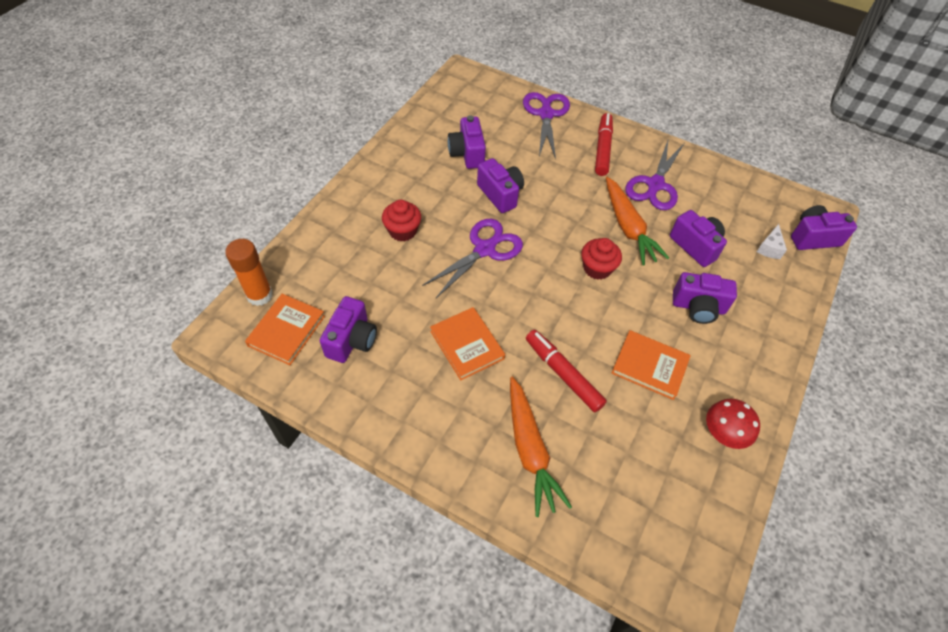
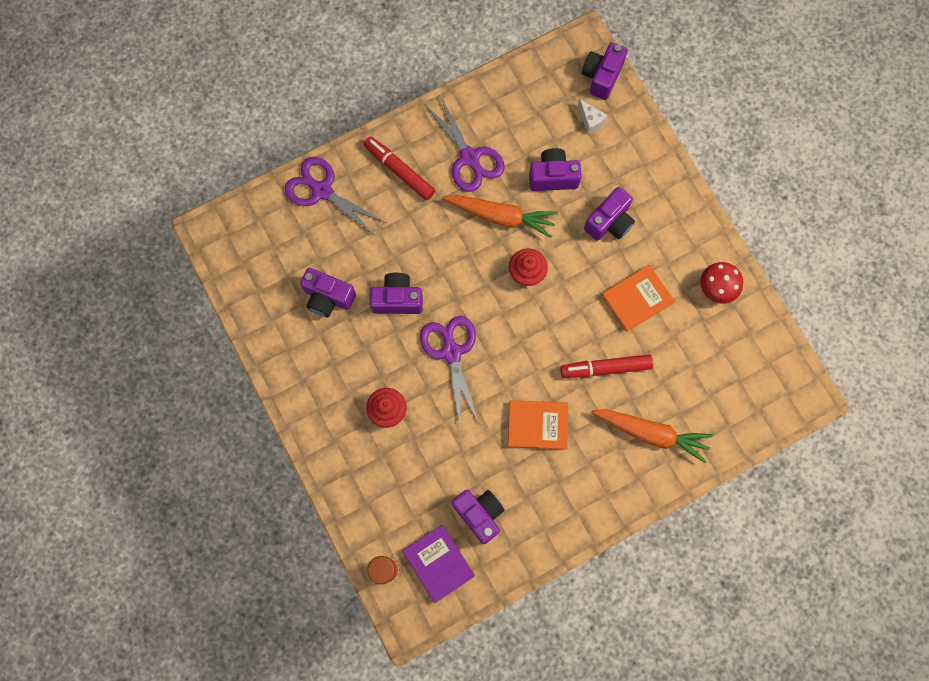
camera: 55 degrees left, 20 degrees up
orange book [245,294,325,365] -> purple book [402,525,475,603]

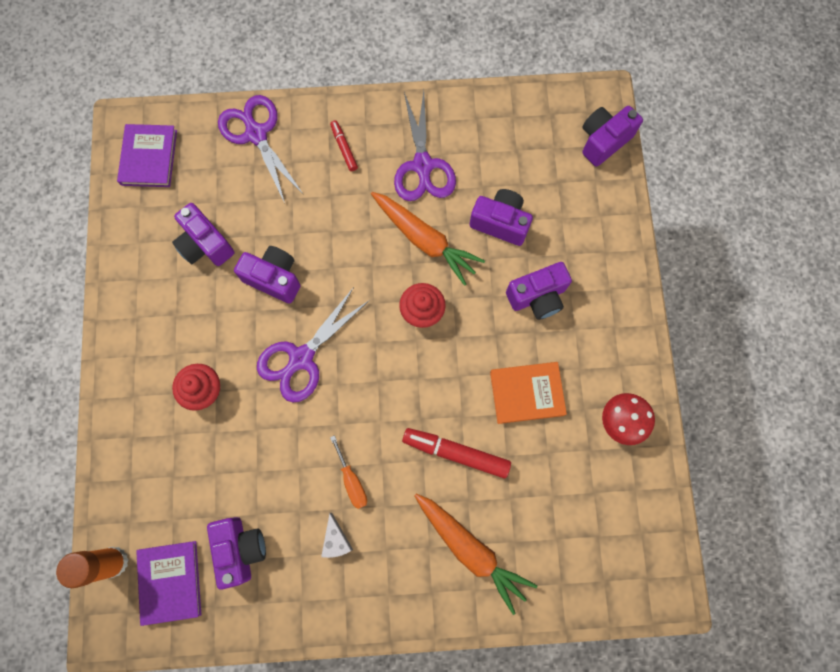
camera: 25 degrees right, 0 degrees up
red marker [364,136,435,200] -> red marker [330,120,358,171], size x0.56
purple scissors [420,316,479,424] -> purple scissors turned 150 degrees counterclockwise [257,287,370,403]
orange book [508,400,568,450] -> orange screwdriver [330,435,367,509]
white cheese [578,99,607,134] -> white cheese moved to [321,513,353,558]
none -> purple book [117,124,177,187]

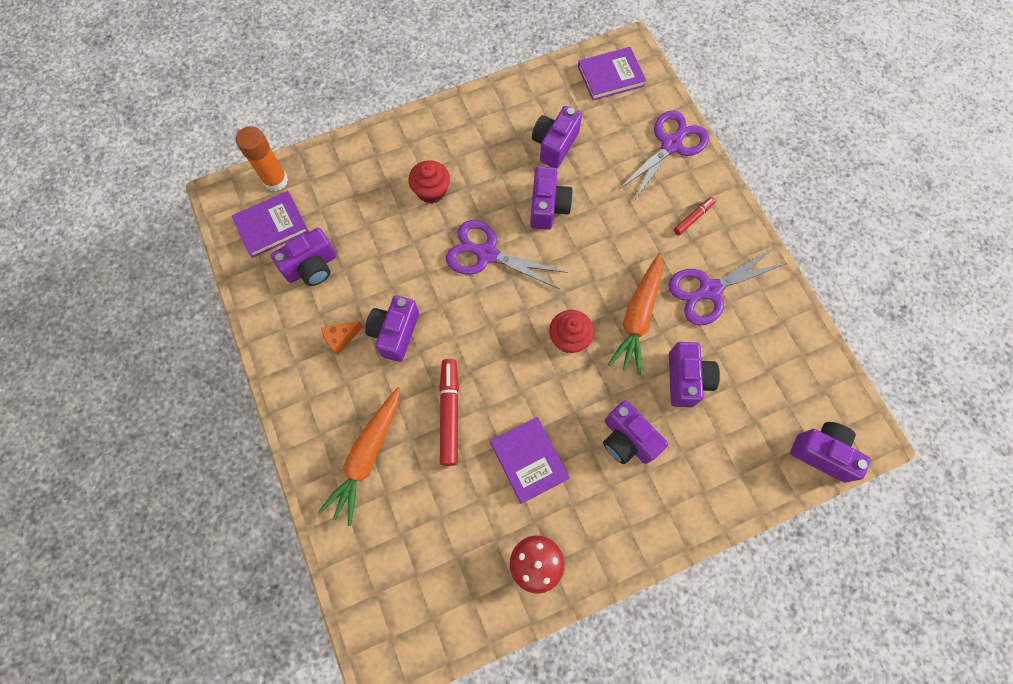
camera: 70 degrees right, 5 degrees down
white cheese [321,513,353,558] -> orange cheese [321,321,364,355]
orange screwdriver [330,435,367,509] -> purple camera [365,295,419,362]
orange book [490,362,567,424] -> purple book [490,417,570,504]

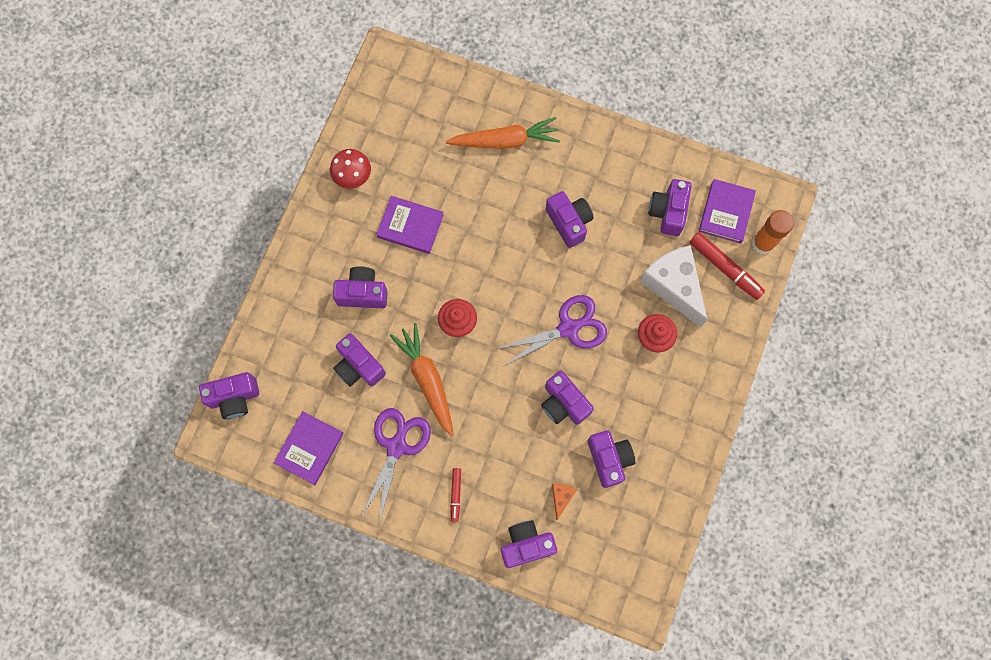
camera: 135 degrees right, 5 degrees up
orange carrot [318,387,400,526] -> orange carrot turned 105 degrees clockwise [446,117,560,149]
orange cheese [321,321,364,355] -> orange cheese moved to [552,484,577,520]
red marker [439,359,459,466] -> red marker moved to [689,232,765,300]
purple book [578,47,646,101] -> purple book moved to [274,411,344,485]
purple scissors [618,110,709,202] -> purple camera [501,520,557,568]
none -> white cheese [640,245,708,328]

